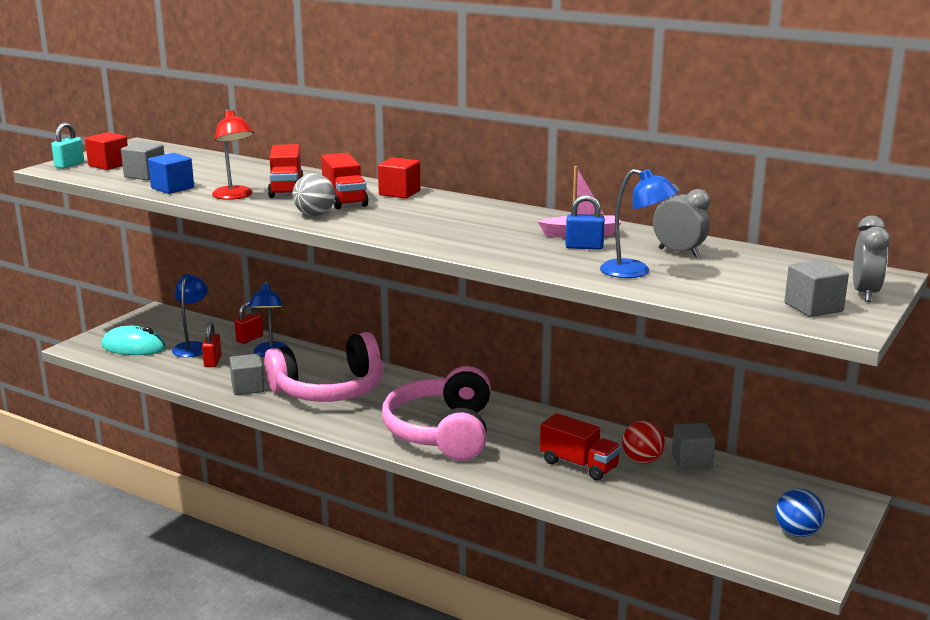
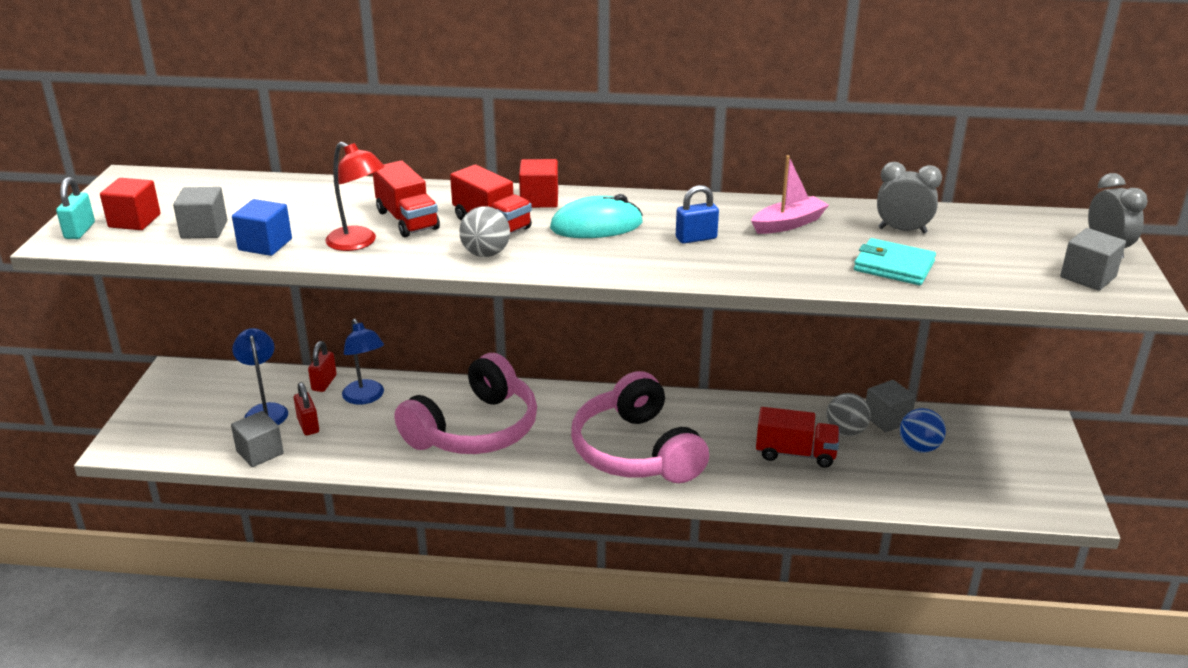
camera: 25 degrees left, 10 degrees up
turquoise mouse [101,326,167,355] -> turquoise mouse moved to [550,194,643,238]
grey cube [229,354,264,395] -> grey cube moved to [231,411,284,467]
blue padlock [565,195,605,250] -> blue padlock moved to [676,185,719,244]
blue lamp [600,169,678,278] -> turquoise wallet [854,238,936,285]
red ball [622,421,665,464] -> grey ball [826,393,871,437]
blue ball [775,488,825,537] -> blue ball moved to [900,408,946,453]

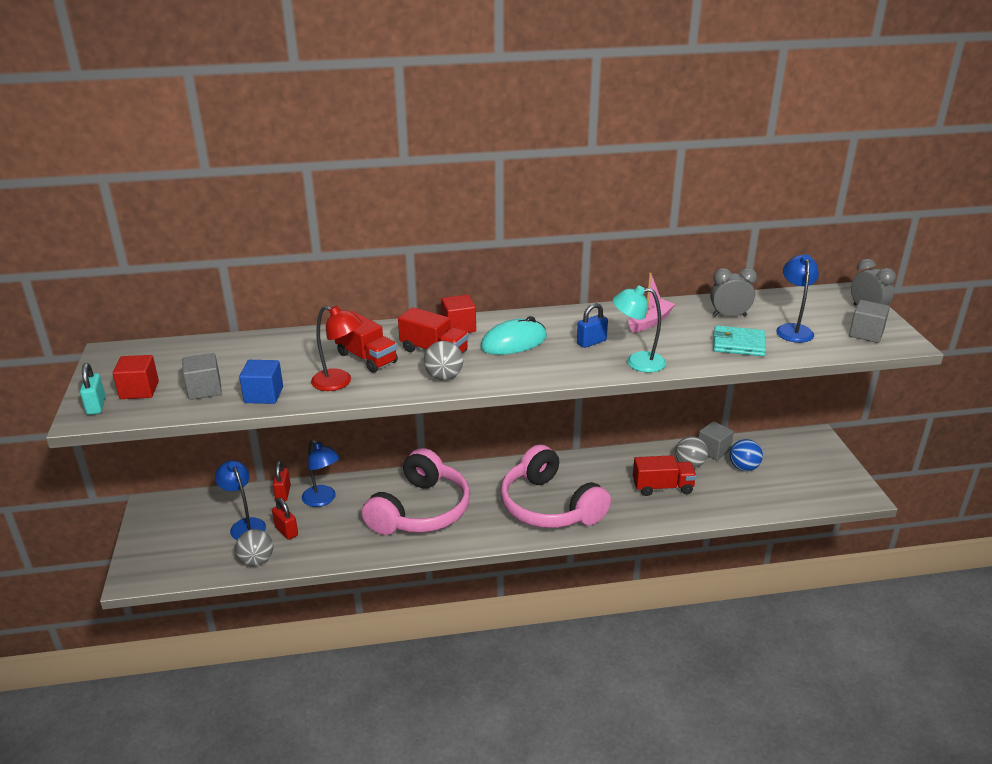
camera: 15 degrees left, 0 degrees up
grey cube [231,411,284,467] -> grey ball [236,529,273,566]
none -> turquoise lamp [613,286,666,373]
none -> blue lamp [776,254,819,343]

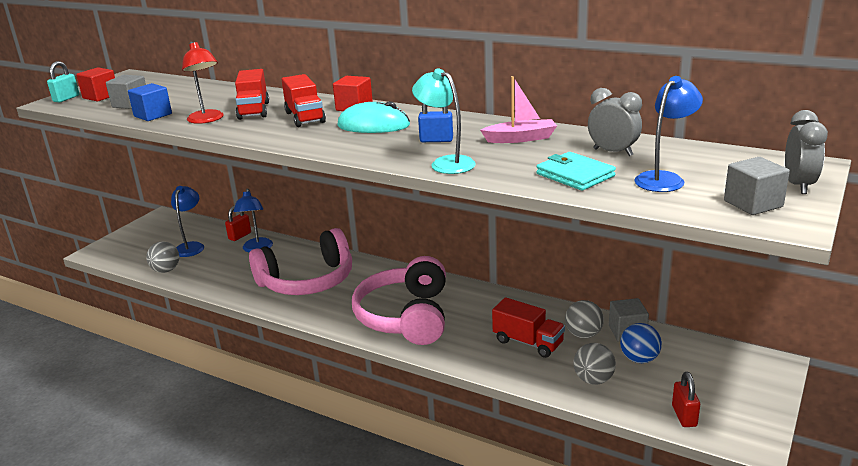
camera: 40 degrees right, 5 degrees down
red padlock [272,498,298,540] -> red padlock moved to [672,372,700,427]
grey ball [424,341,463,380] -> grey ball moved to [573,343,616,385]

